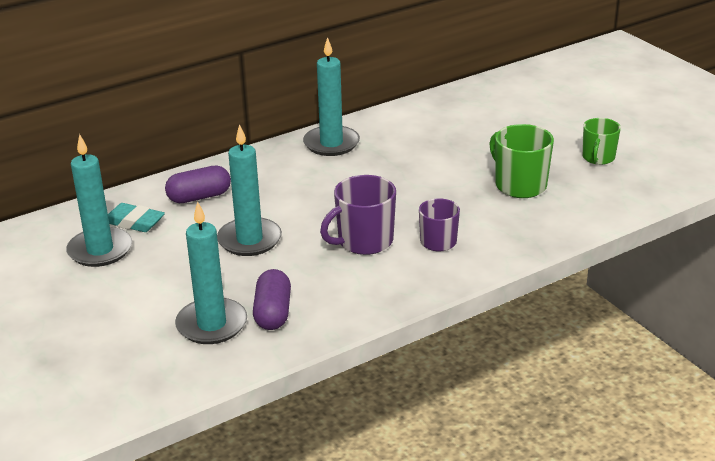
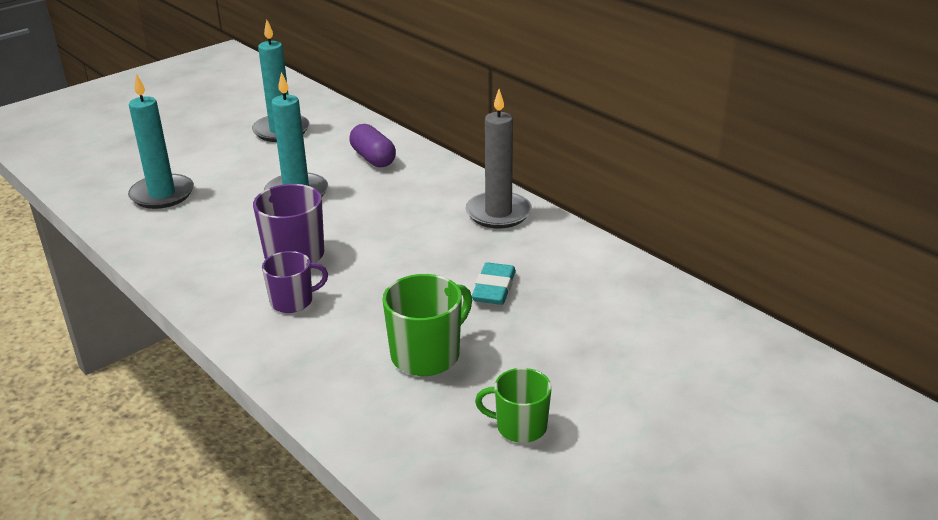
camera: 80 degrees right, 0 degrees up
turquoise eraser [108,203,165,232] -> turquoise eraser moved to [472,262,516,305]
purple capsule [253,269,291,330] -> none
turquoise candle [303,37,360,156] -> grey candle [465,89,532,229]

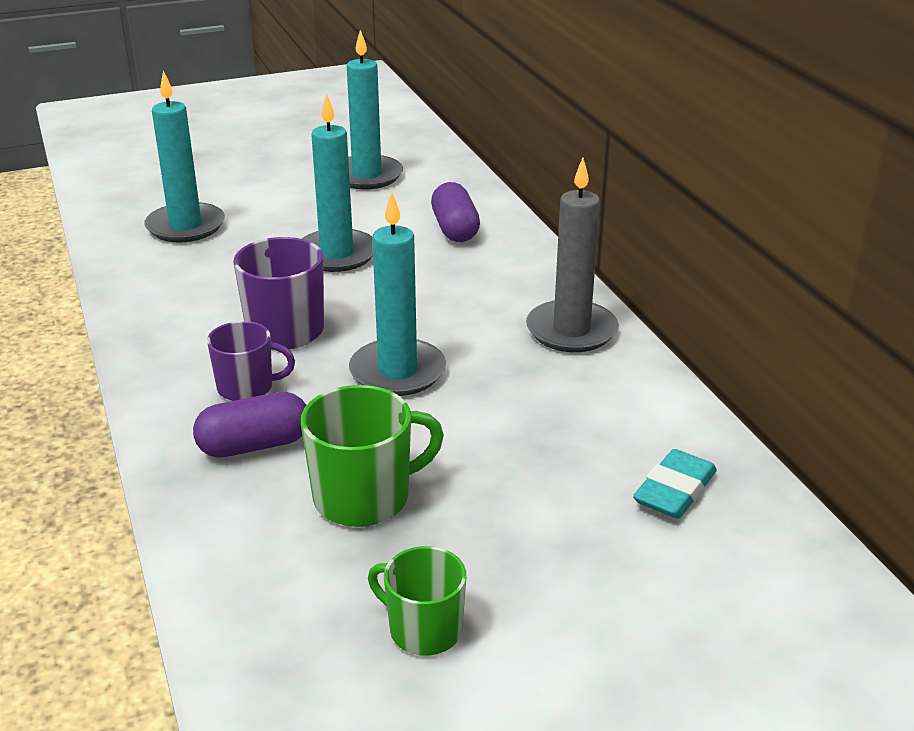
camera: 20 degrees right, 0 degrees up
turquoise eraser [472,262,516,305] -> turquoise eraser moved to [633,449,717,519]
none -> purple capsule [193,392,306,458]
none -> turquoise candle [349,192,446,396]

